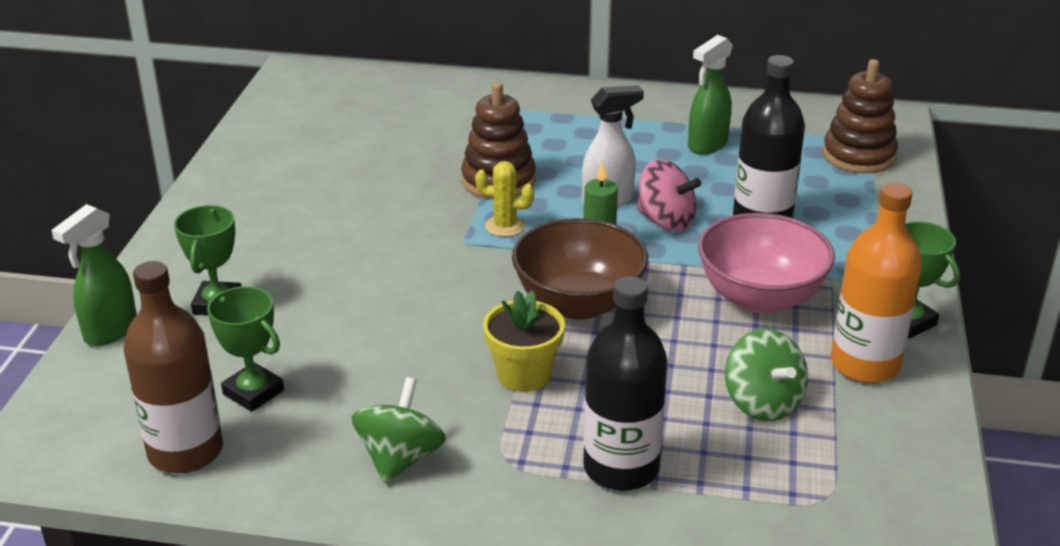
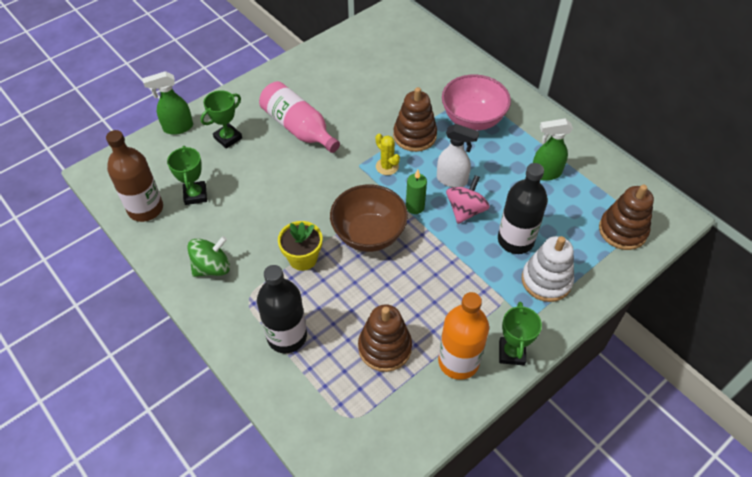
camera: 40 degrees right, 20 degrees up
pink spinning top [637,159,701,232] -> pink spinning top turned 135 degrees counterclockwise [446,175,490,224]
pink bowl [698,213,835,313] -> pink bowl moved to [442,74,511,131]
green spinning top [725,329,808,421] -> brown stacking toy [358,304,412,372]
none -> pink bottle [259,81,340,153]
none -> white stacking toy [522,236,574,302]

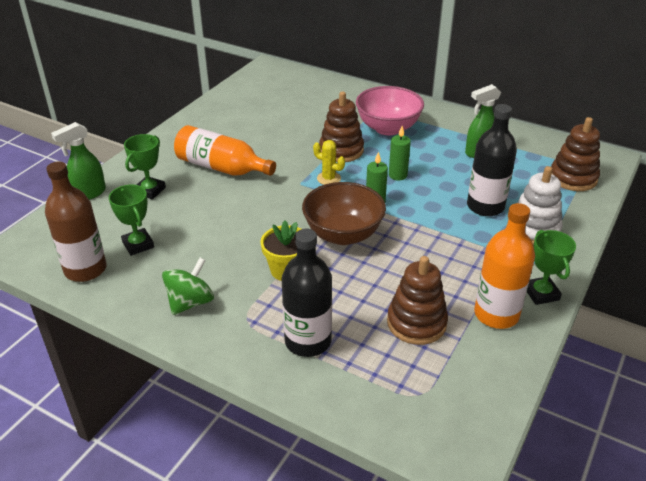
camera: 20 degrees left, 15 degrees down
pink bottle [259,81,340,153] -> orange bottle [174,125,276,176]
white spray bottle [437,124,479,187] -> green candle [389,126,411,180]
pink spinning top [446,175,490,224] -> none

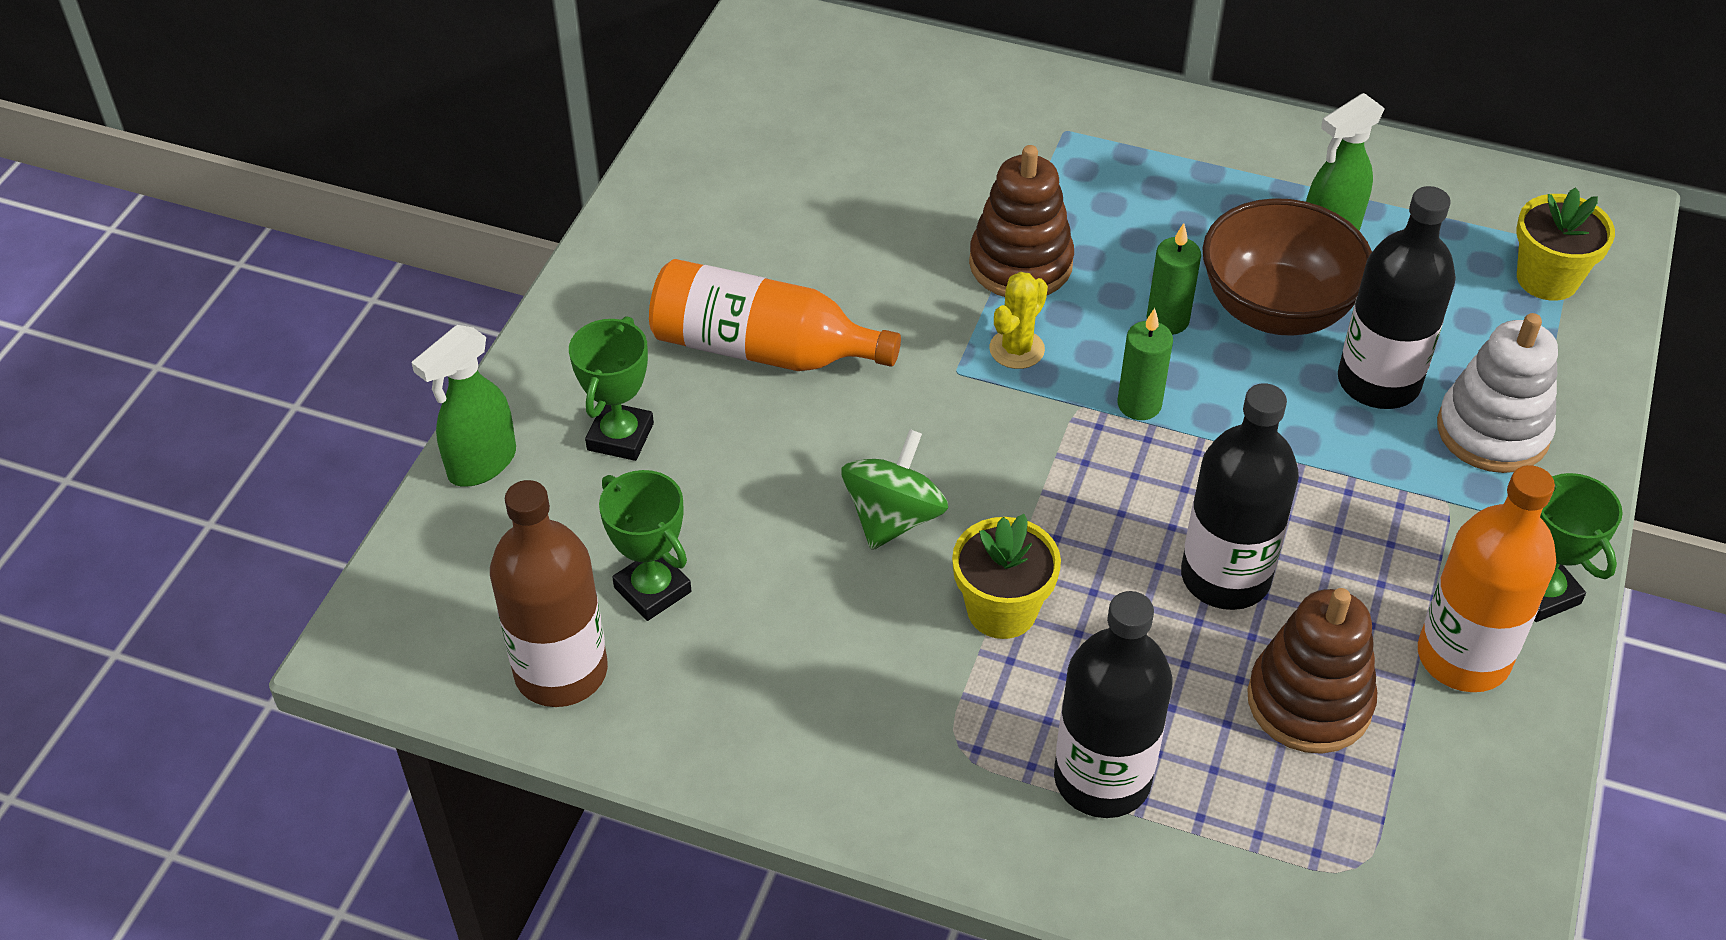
camera: 10 degrees left, 10 degrees up
green spinning top [162,258,214,315] -> green spinning top moved to [841,429,948,550]
brown bowl [302,182,386,245] -> brown bowl moved to [1202,198,1372,336]
yellow cactus [313,140,345,185] -> yellow cactus turned 75 degrees counterclockwise [989,272,1048,369]
pink bowl [356,86,424,135] -> none
brown stacking toy [551,117,600,191] -> yellow flower pot [1516,187,1615,301]
none -> black bottle [1181,383,1299,610]

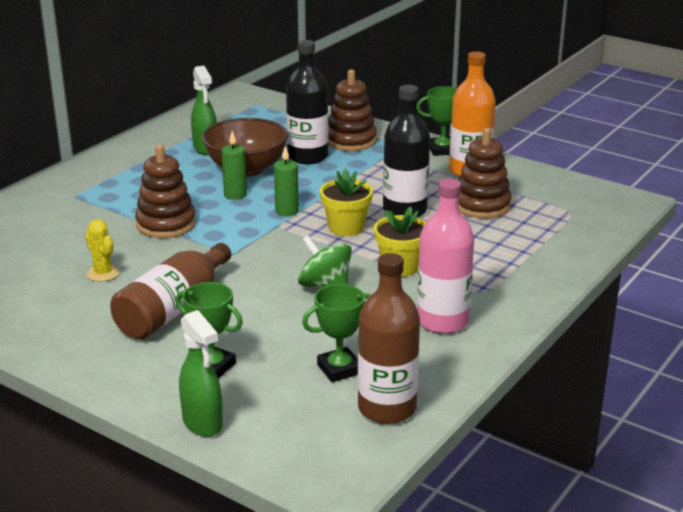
camera: 75 degrees left, 20 degrees down
orange bottle [649,259,901,371] -> brown bottle [110,243,231,339]
yellow cactus [989,272,1048,369] -> yellow cactus moved to [85,219,120,282]
black bottle [1054,591,1172,818] -> none
white stacking toy [1437,313,1558,473] -> brown stacking toy [328,69,377,151]
yellow flower pot [1516,187,1615,301] -> yellow flower pot moved to [320,169,373,236]
none -> pink bottle [417,178,474,334]

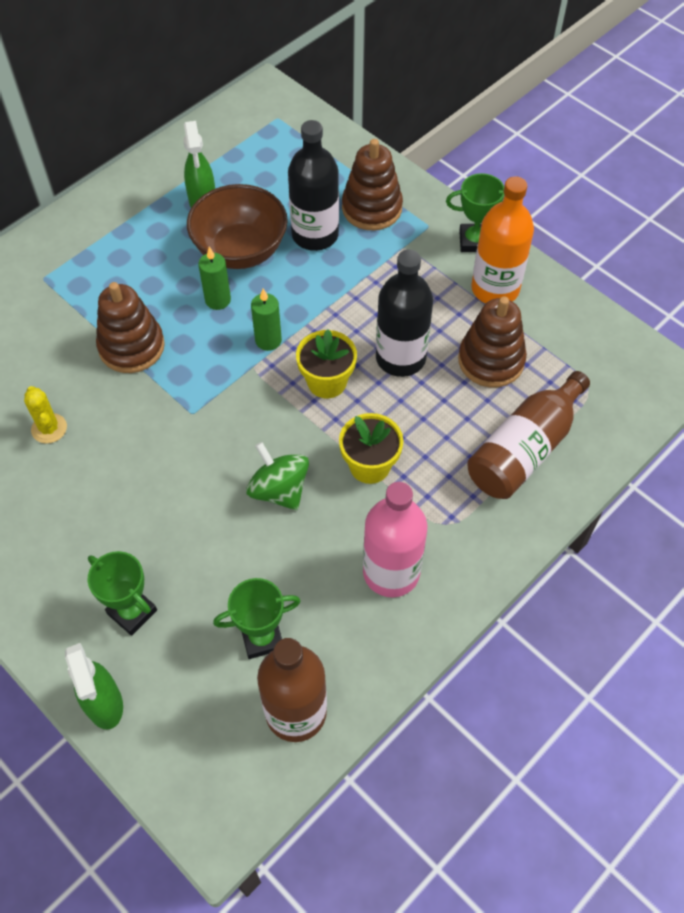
camera: 10 degrees right, 30 degrees up
brown bottle [110,243,231,339] -> brown bottle moved to [467,371,590,499]

